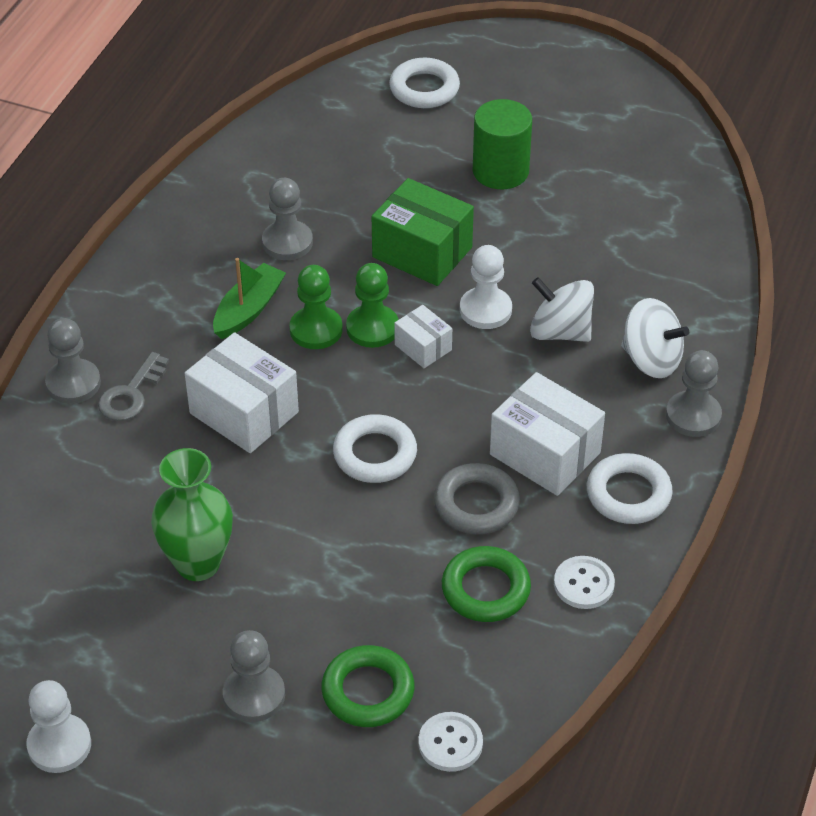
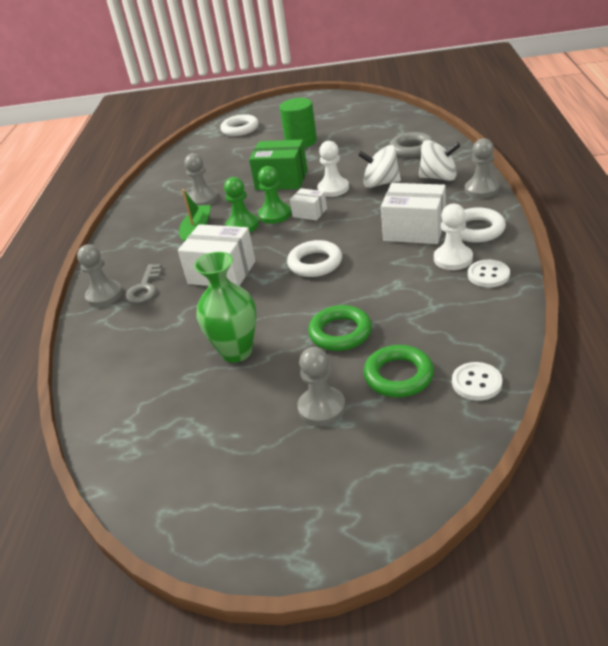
camera: 15 degrees left, 10 degrees down
white pawn [26,680,91,773] -> white pawn moved to [434,204,473,270]
grey ring [434,463,520,534] -> grey ring moved to [390,132,433,158]
green ring [442,546,531,622] -> green ring moved to [308,305,372,351]

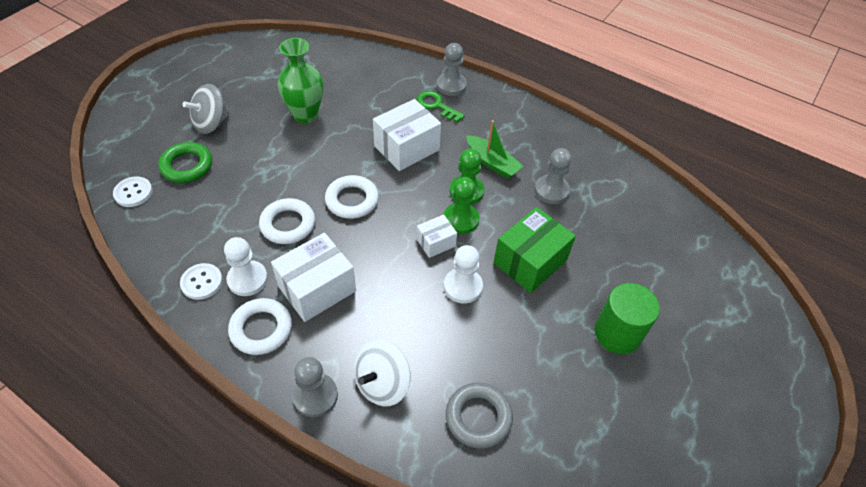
camera: 115 degrees right, 15 degrees up
grey key [125,264,162,303] -> green key [417,91,465,122]
white ring [220,114,259,136] -> white ring moved to [259,198,315,244]
grey pawn [297,347,346,426] -> grey spinning top [183,84,229,134]
green ring [308,305,372,351] -> none
white spinning top [358,145,401,188] -> none

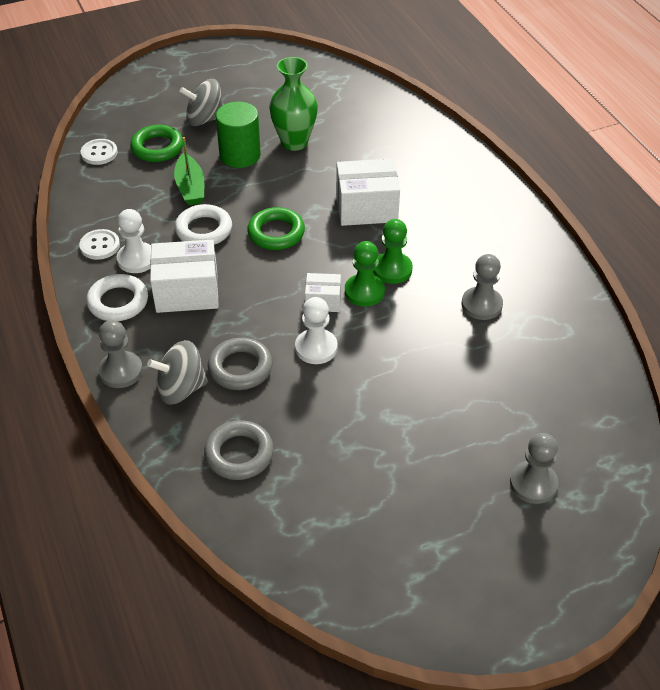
camera: 35 degrees right, 5 degrees down
white ring [325,175,379,219] -> green ring [247,207,305,250]
white spinning top [354,339,411,407] -> grey spinning top [147,340,208,405]
green key [417,91,465,122] -> none
grey pawn [437,43,467,96] -> grey pawn moved to [510,433,558,504]
green boat [466,120,523,178] -> green boat moved to [174,137,204,205]
green box [493,207,576,293] -> none
green cylinder [595,283,660,354] -> green cylinder moved to [216,102,261,168]
none -> grey ring [208,338,273,390]

